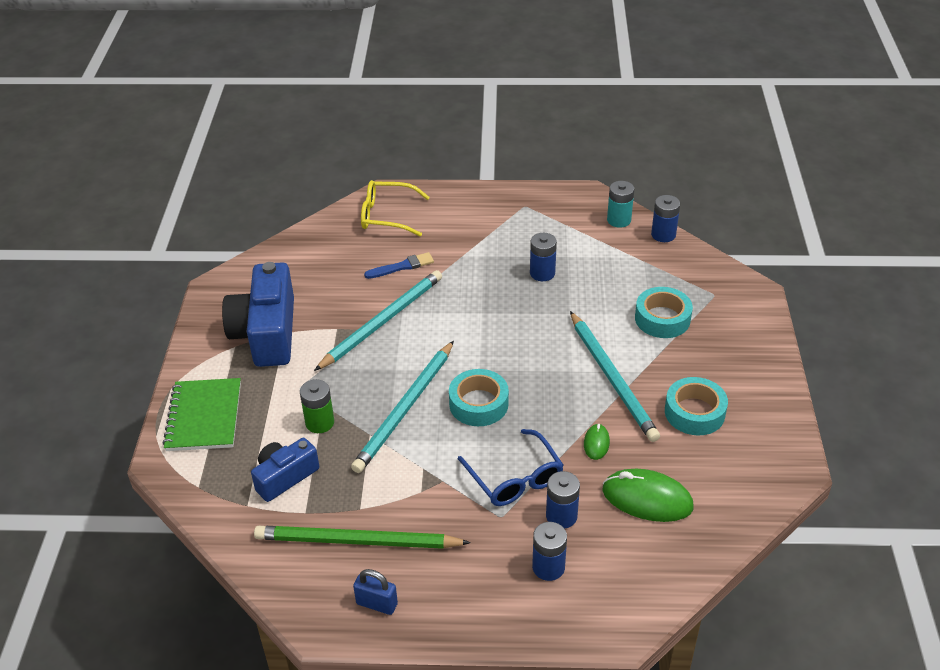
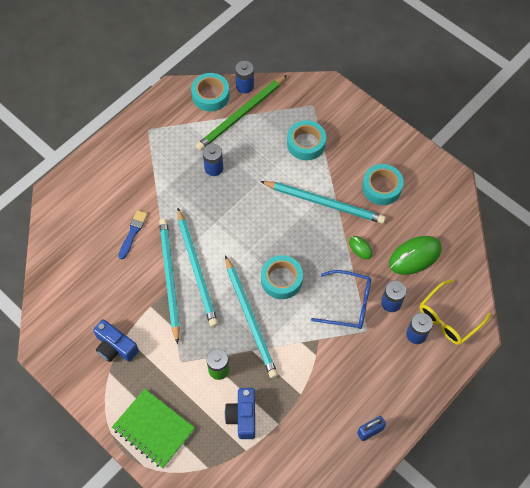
camera: 50 degrees left, 20 degrees up
blue camera [222,262,294,367] -> blue camera [93,319,139,362], size x0.57
green pencil [254,526,471,549] -> green pencil moved to [196,75,287,151]
yellow glasses [361,180,430,236] -> yellow glasses moved to [420,279,491,345]
turquoise battery [607,181,634,228] -> turquoise tape [191,73,230,111]
none -> turquoise pencil [177,208,218,327]

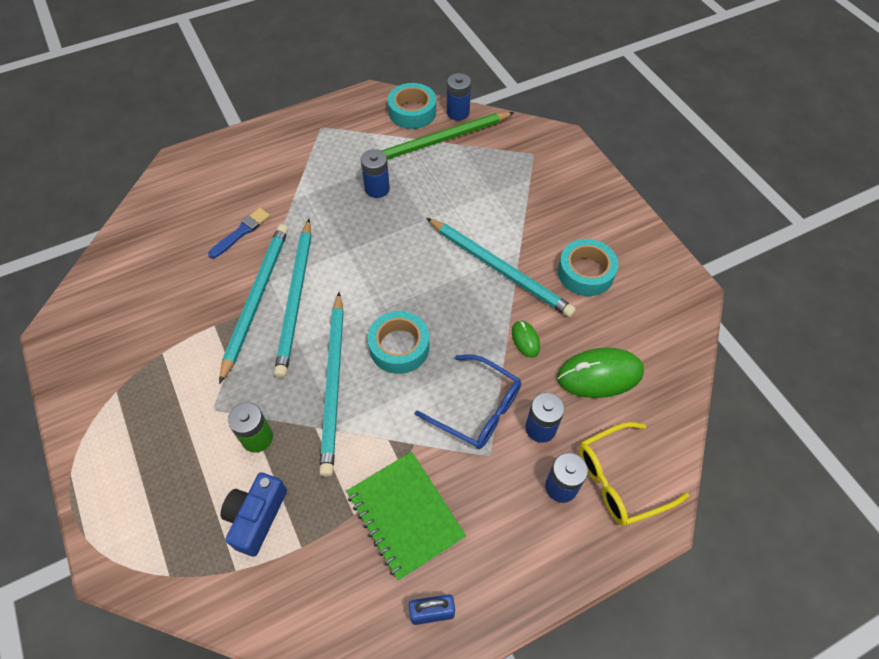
camera: 20 degrees right, 5 degrees down
blue camera [93,319,139,362] -> none
green notebook [112,389,195,468] -> green notebook moved to [347,452,466,581]
turquoise tape [287,120,326,160] -> none

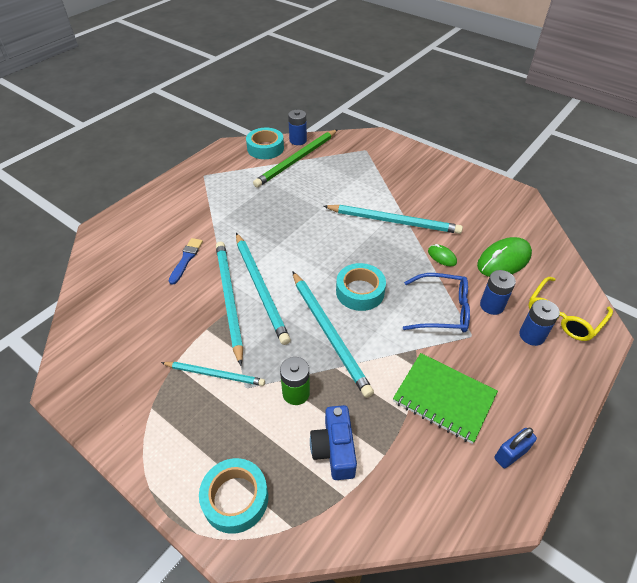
camera: 25 degrees left, 10 degrees down
blue battery [361,149,390,198] -> none
turquoise tape [558,239,618,296] -> turquoise tape moved to [199,458,268,534]
none -> turquoise pencil [161,362,265,386]

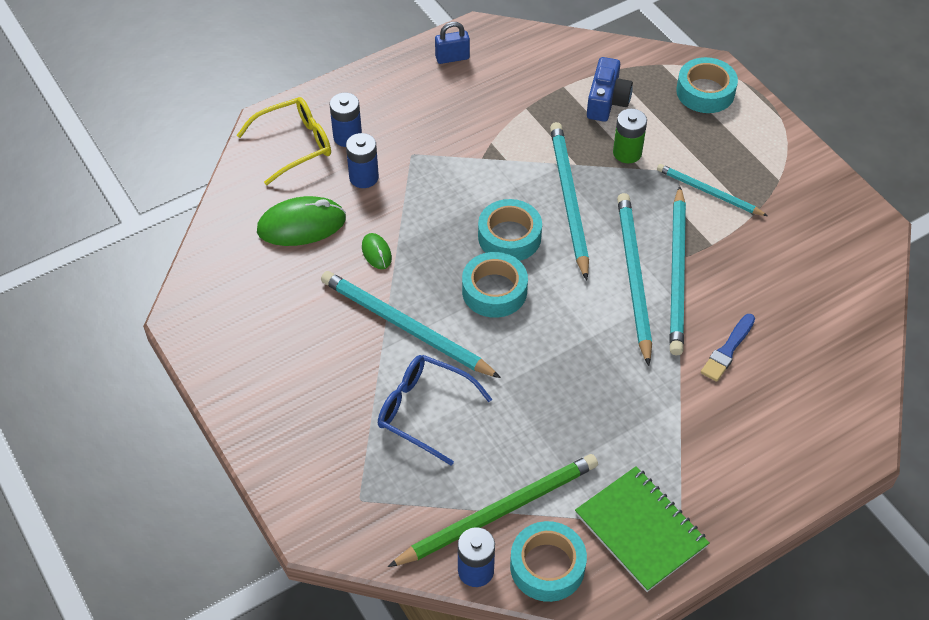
camera: 160 degrees left, 5 degrees up
green notebook [393,353,498,444] -> green notebook moved to [575,466,710,592]
blue glasses [403,273,470,332] -> blue glasses moved to [378,355,492,466]
none -> turquoise tape [462,252,528,318]

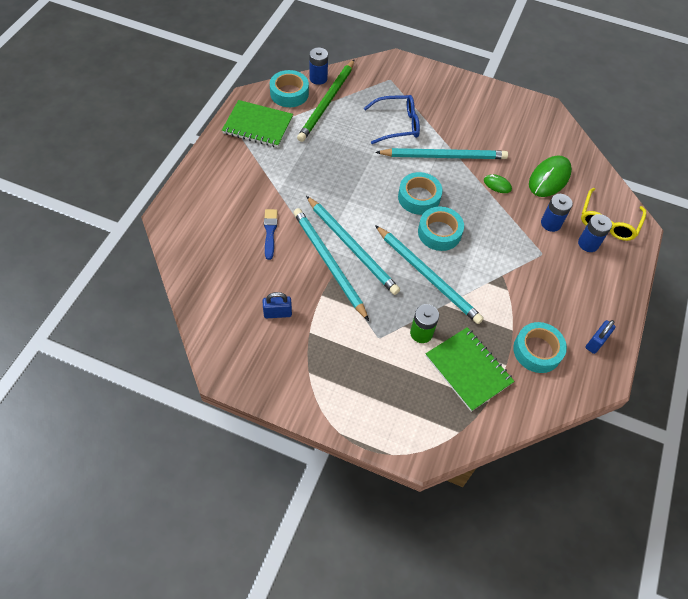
camera: 140 degrees right, 5 degrees up
blue camera [587,57,633,122] -> green notebook [426,327,515,412]
turquoise pencil [657,164,767,216] -> none
turquoise tape [676,57,738,113] -> turquoise tape moved to [513,322,567,373]
none -> blue padlock [263,292,292,318]

